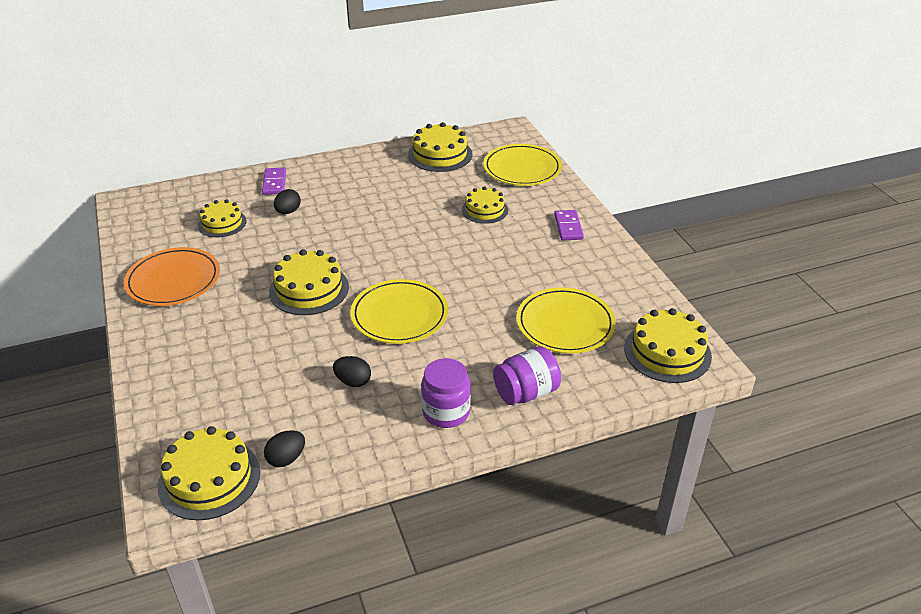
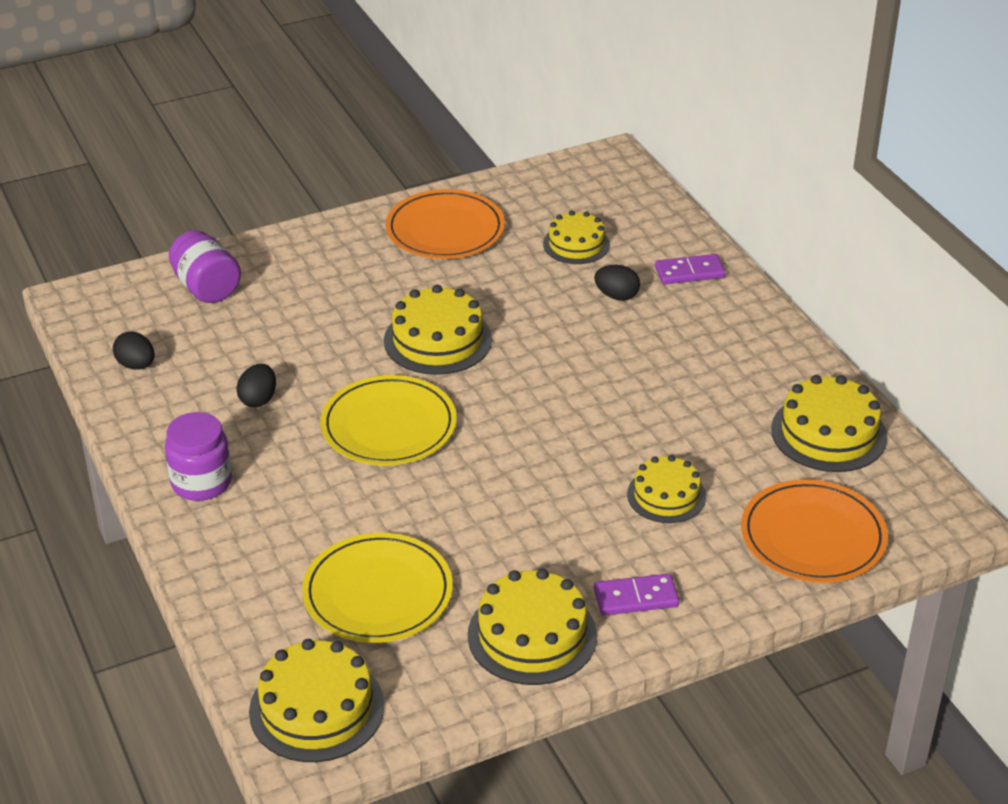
camera: 85 degrees right, 0 degrees up
yellow cake [158,426,260,520] -> yellow cake moved to [468,569,597,685]
yellow plate [483,144,562,186] -> orange plate [741,479,888,583]
purple jar [493,346,561,405] -> purple jar moved to [169,230,241,303]

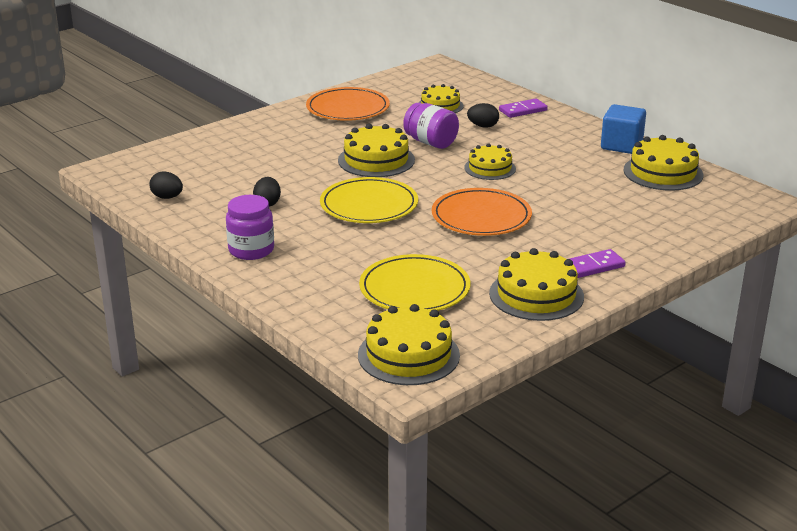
camera: 15 degrees left, 10 degrees down
purple jar [169,230,241,303] -> purple jar moved to [403,103,459,149]
yellow cake [627,455,706,523] -> yellow cake moved to [464,144,516,180]
orange plate [741,479,888,583] -> orange plate moved to [432,188,532,236]
none -> blue cube [601,104,646,154]

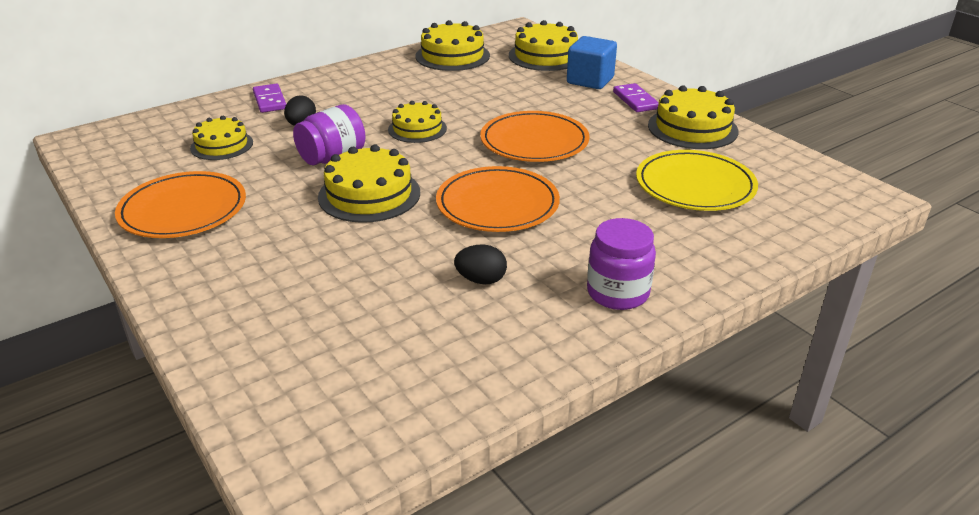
camera: 85 degrees left, 5 degrees up
black egg [149,171,183,199] -> none
yellow plate [320,177,418,223] -> orange plate [436,166,560,232]
yellow cake [358,304,460,385] -> yellow cake moved to [509,20,578,71]
blue cube [601,104,646,154] -> blue cube moved to [567,36,617,89]

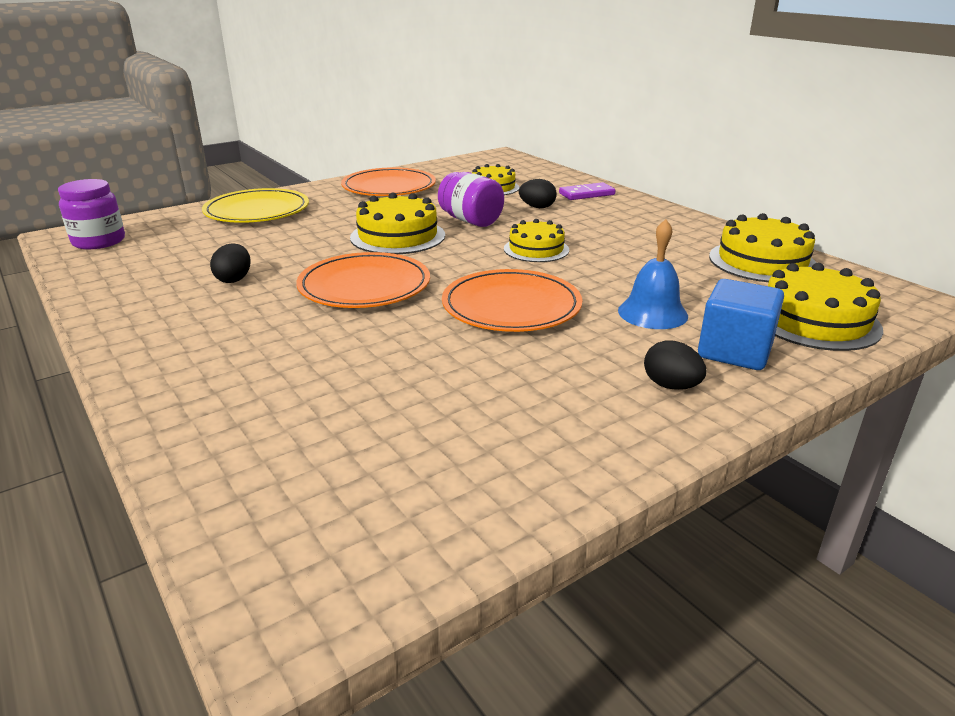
camera: 90 degrees right, 5 degrees down
purple jar [587,218,656,310] -> purple jar moved to [58,179,125,249]
purple domino [613,83,659,112] -> black egg [644,340,706,390]
yellow plate [636,150,758,211] -> yellow plate moved to [202,188,309,223]
yellow cake [648,85,739,149] -> none
none -> blue bell [618,219,688,329]

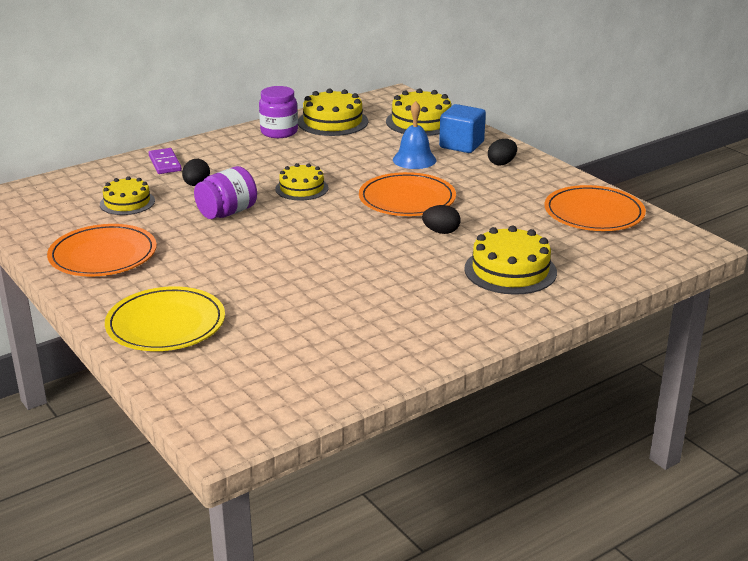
camera: 90 degrees left, 0 degrees up
purple jar [58,179,125,249] -> purple jar moved to [259,86,298,138]
black egg [210,243,250,283] -> black egg moved to [422,205,460,234]
orange plate [296,252,430,308] -> orange plate moved to [544,185,646,231]
yellow cake [350,192,445,254] -> yellow cake moved to [464,226,557,295]

